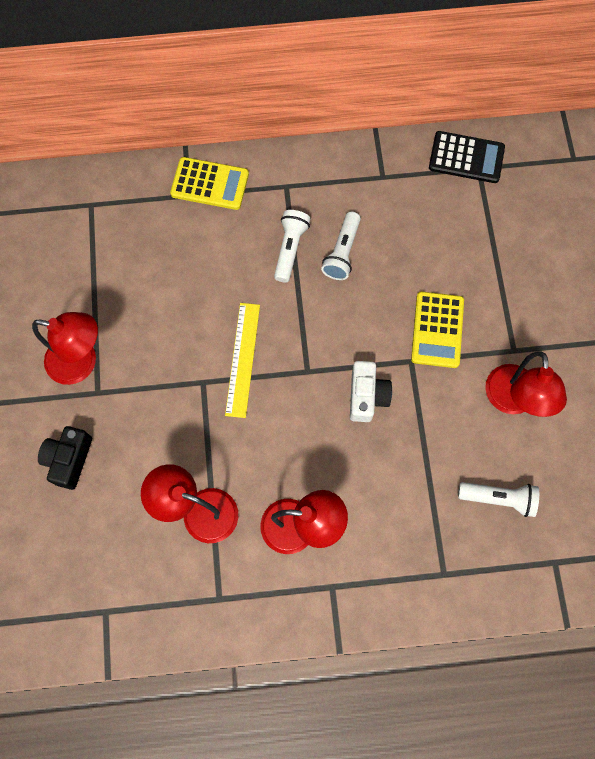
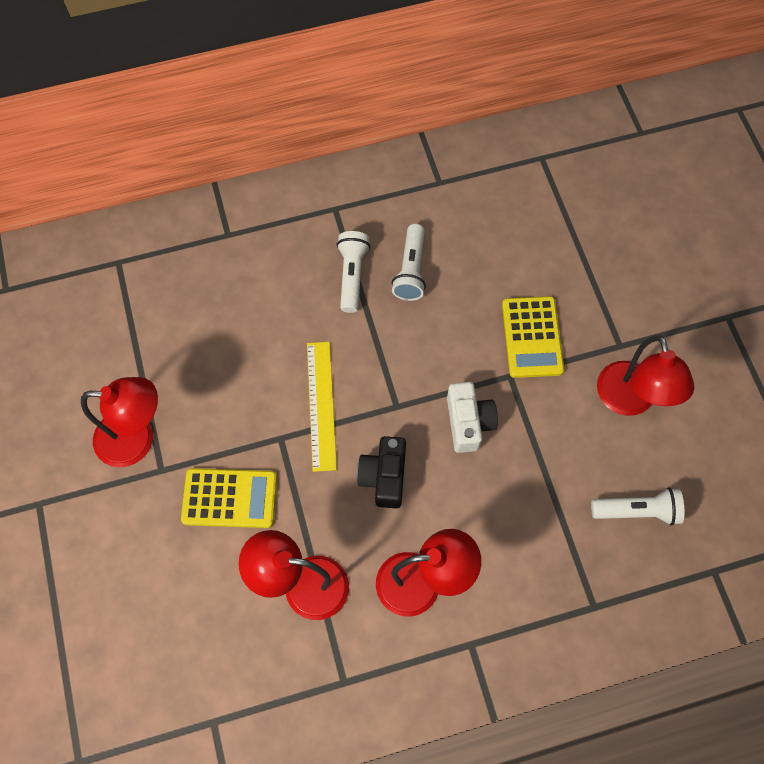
camera: 10 degrees left, 5 degrees down
black camera [38,426,92,490] -> black camera moved to [357,436,406,509]
yellow calculator [170,157,249,210] -> yellow calculator moved to [181,468,277,528]
black calculator [429,131,505,183] -> none

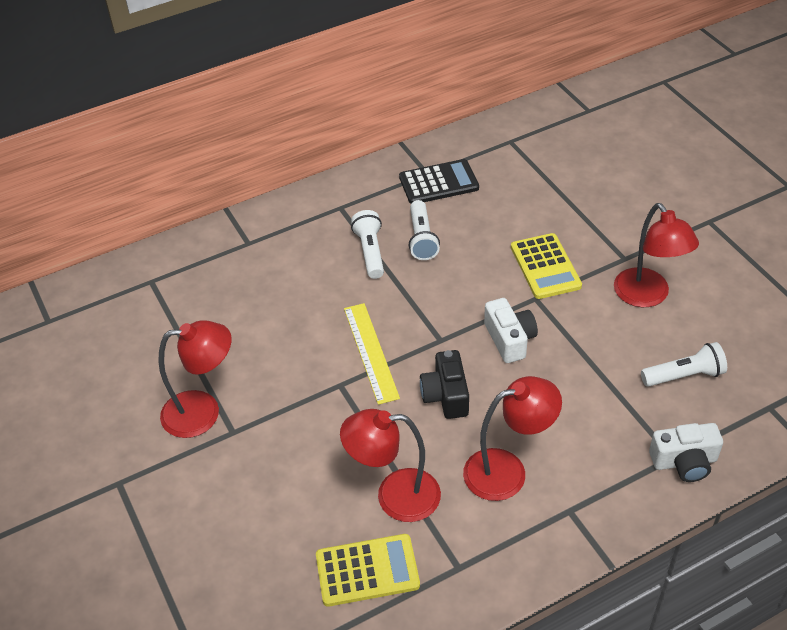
camera: 10 degrees left, 20 degrees down
yellow calculator [181,468,277,528] -> yellow calculator moved to [316,534,420,607]
none -> black calculator [399,159,479,204]
none -> white camera [649,423,723,482]

